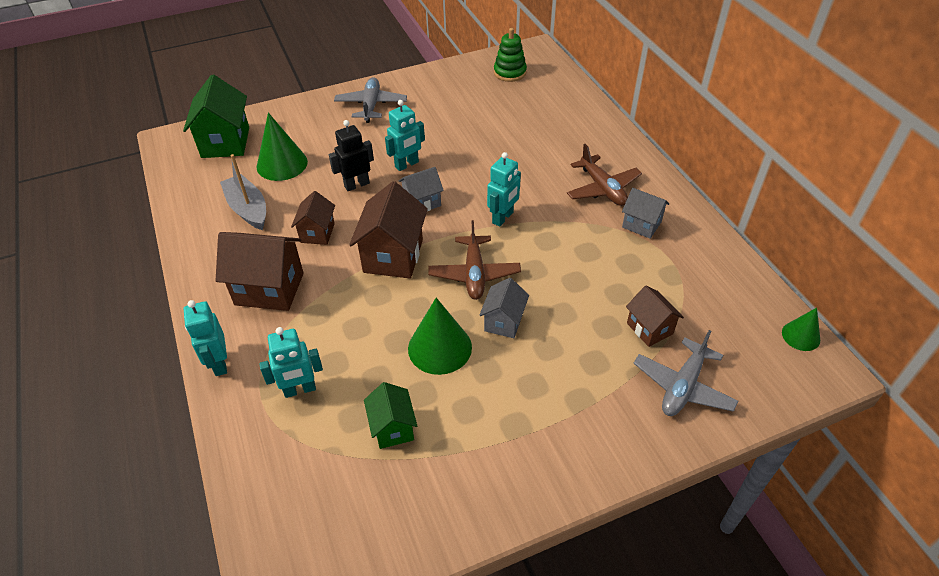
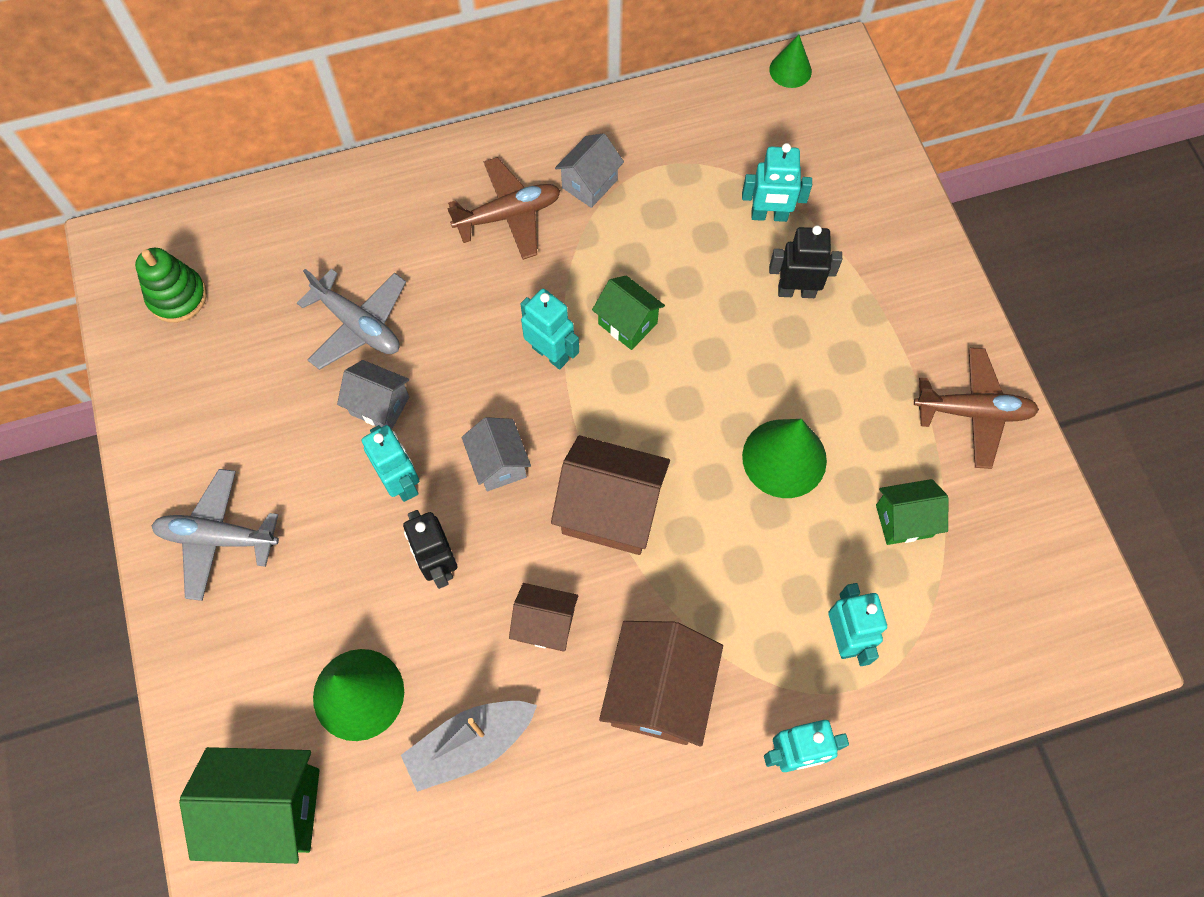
camera: 85 degrees left, 20 degrees up
brown plane [429,220,521,300] -> brown plane moved to [914,348,1039,469]
grey house [479,278,529,338] -> grey house moved to [337,360,409,430]
brown house [626,286,684,347] -> turquoise robot [742,143,812,222]
grey plane [633,330,738,416] -> grey plane moved to [297,269,406,370]
none -> green house [592,276,665,350]
none -> black robot [769,225,842,298]

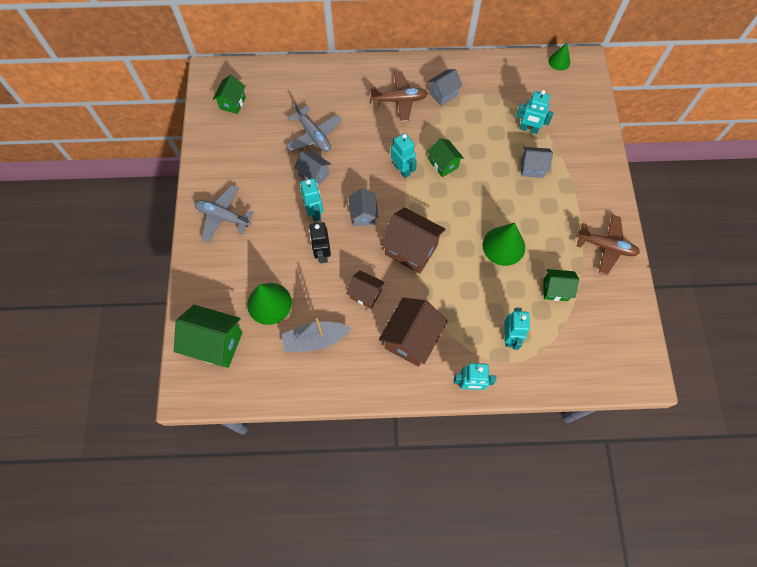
camera: 15 degrees right, 0 degrees up
green stacking toy [135,248,207,323] -> green house [213,75,246,114]
black robot [769,225,842,298] -> grey house [521,147,553,178]

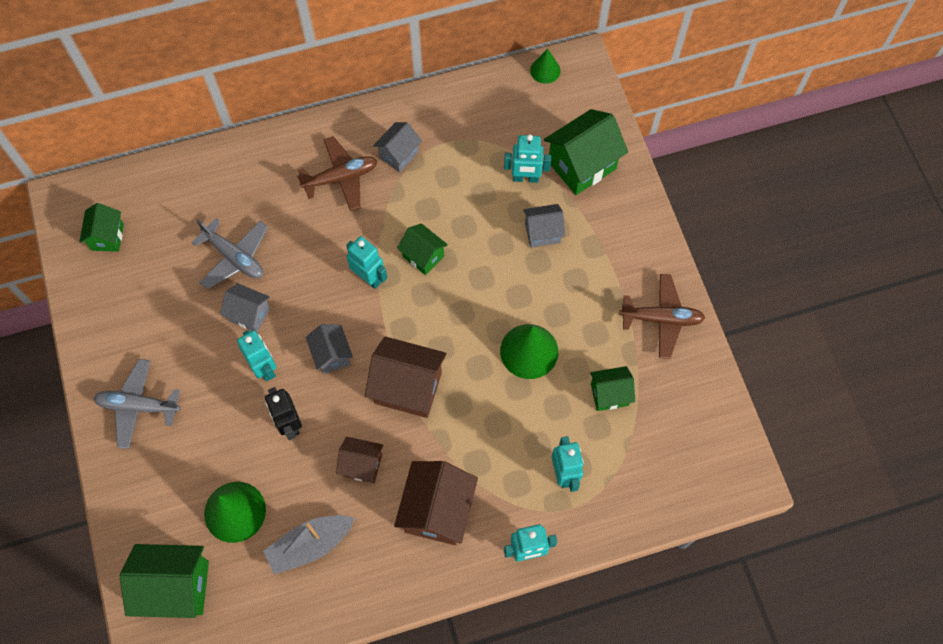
camera: 15 degrees left, 0 degrees up
none -> green house [544,109,628,195]

